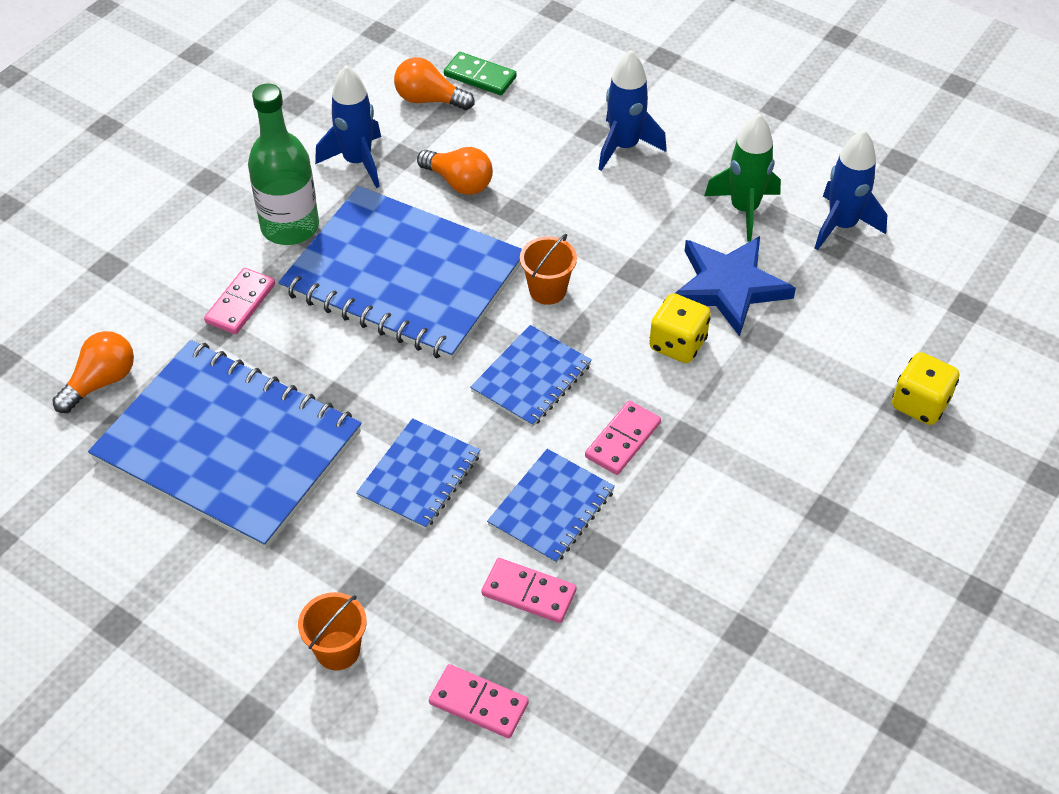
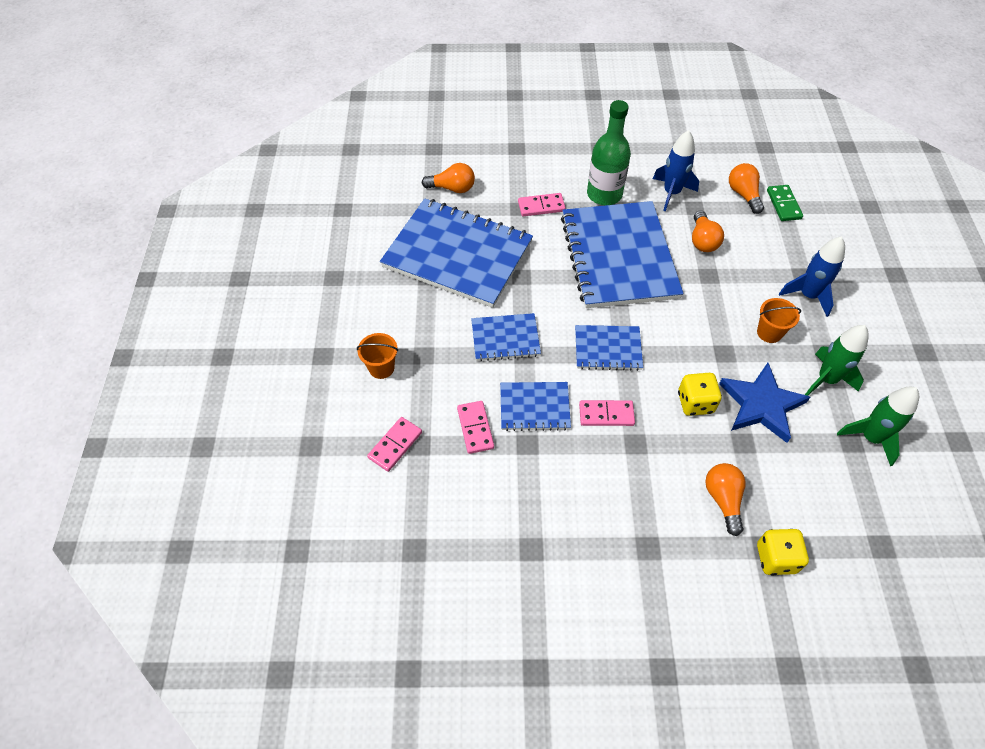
camera: 55 degrees right, 5 degrees up
blue notebook [88,340,362,550] -> blue notebook turned 60 degrees counterclockwise [380,198,533,308]
pink domino [429,664,529,738] -> pink domino turned 45 degrees clockwise [367,417,422,472]
orange bucket [520,234,577,305] -> orange bucket moved to [757,298,801,343]
blue rocket [814,130,887,250] -> green rocket [837,387,919,466]
none -> orange light bulb [705,463,746,536]

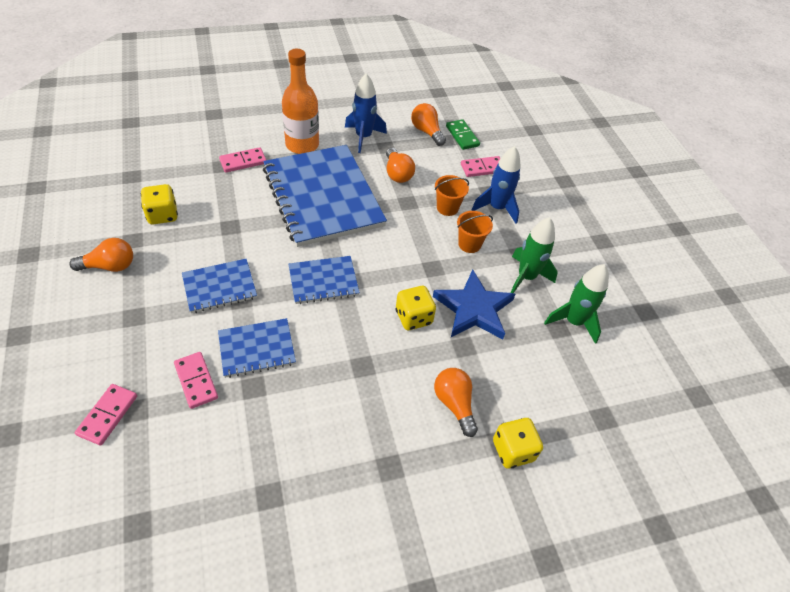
camera: 20 degrees left, 5 degrees down
orange bucket [357,333,398,379] -> orange bucket moved to [435,175,469,216]
blue notebook [380,198,533,308] -> yellow dice [141,184,178,224]
orange light bulb [422,163,475,193] -> orange light bulb moved to [69,238,133,272]
pink domino [579,400,635,426] -> pink domino moved to [461,156,501,177]
green bottle [587,100,631,205] -> orange bottle [282,49,319,154]

